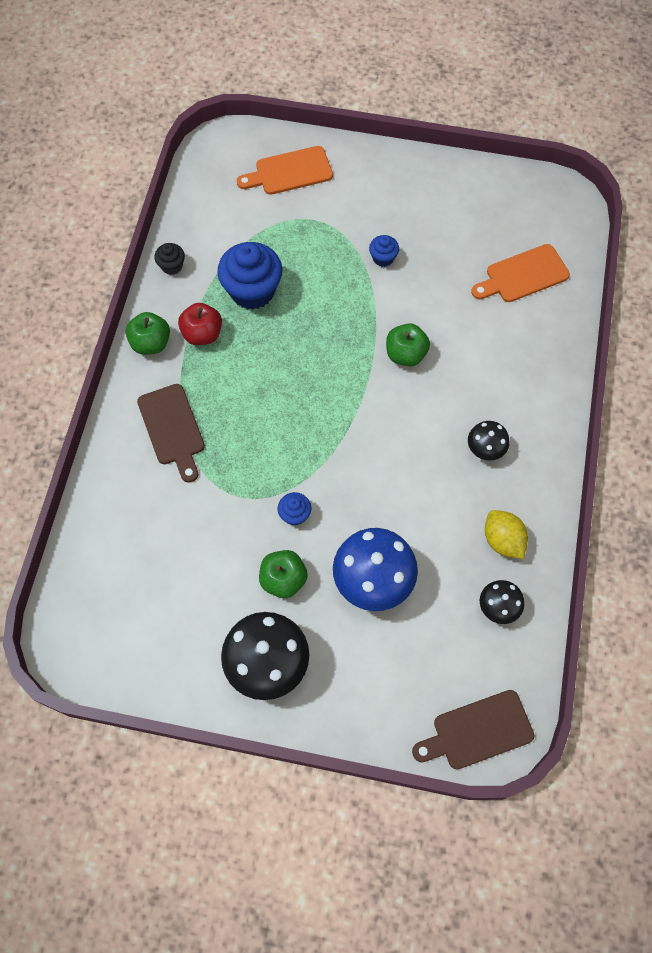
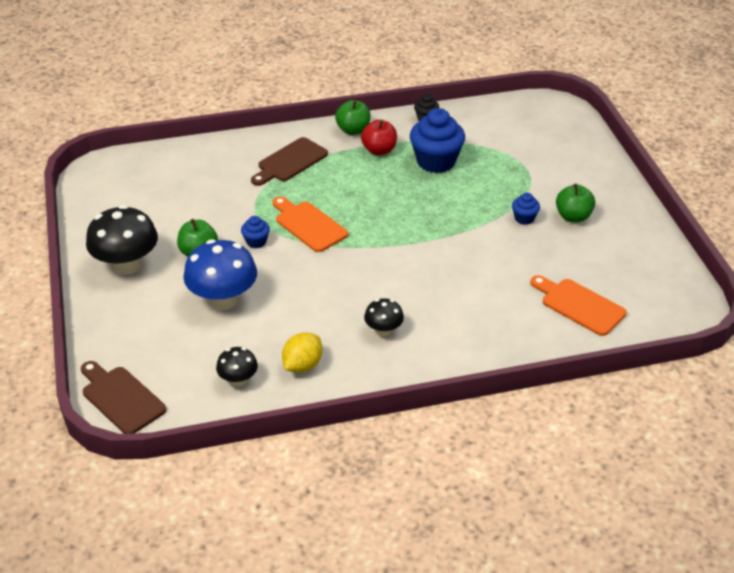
camera: 65 degrees right, 25 degrees down
orange cutting board [237,146,333,195] -> orange cutting board moved to [273,196,348,252]
green apple [386,323,430,367] -> green apple moved to [556,184,595,223]

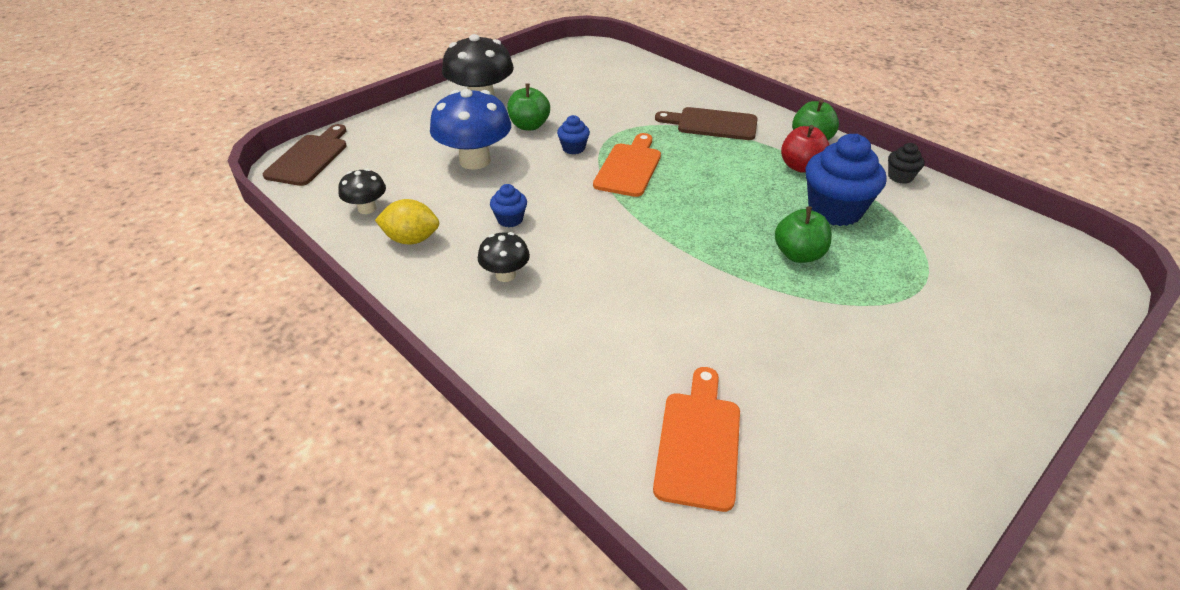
camera: 60 degrees right, 0 degrees up
blue cupcake [512,193,540,225] -> blue cupcake moved to [490,184,527,227]
green apple [556,184,595,223] -> green apple moved to [775,206,832,263]

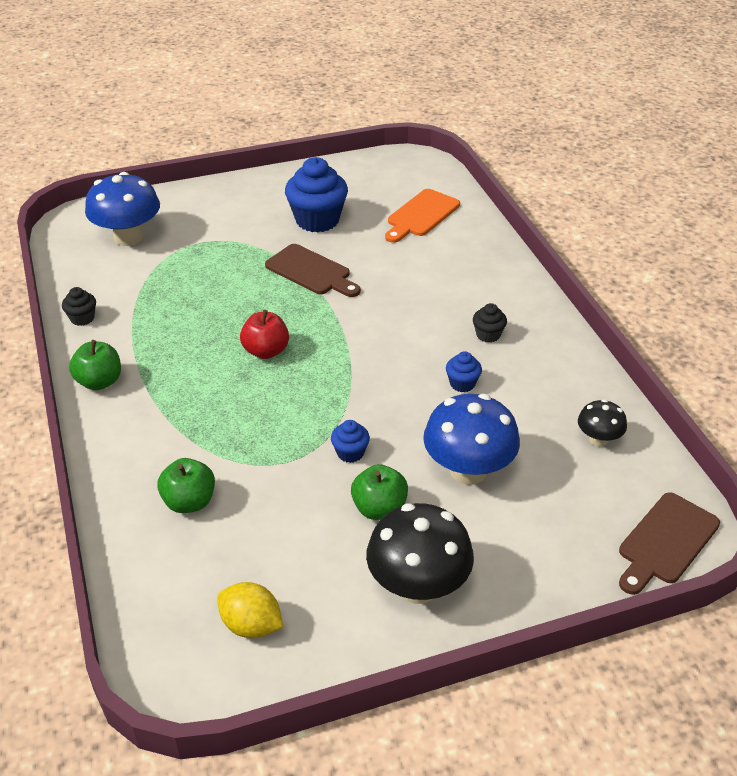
camera: 155 degrees left, 0 degrees up
yellow lemon [375,199,439,245] -> yellow lemon moved to [217,582,283,638]
black mushroom [478,232,530,282] -> black cupcake [473,303,507,343]
orange cutting board [593,133,661,197] -> none
brown cutting board [655,107,758,140] -> brown cutting board moved to [265,244,361,297]
green apple [775,206,832,263] -> green apple moved to [157,458,215,513]
red apple [781,125,829,173] -> red apple moved to [240,310,289,359]
blue cupcake [805,134,886,226] -> blue cupcake moved to [285,157,348,233]
none -> blue mushroom [85,172,160,246]

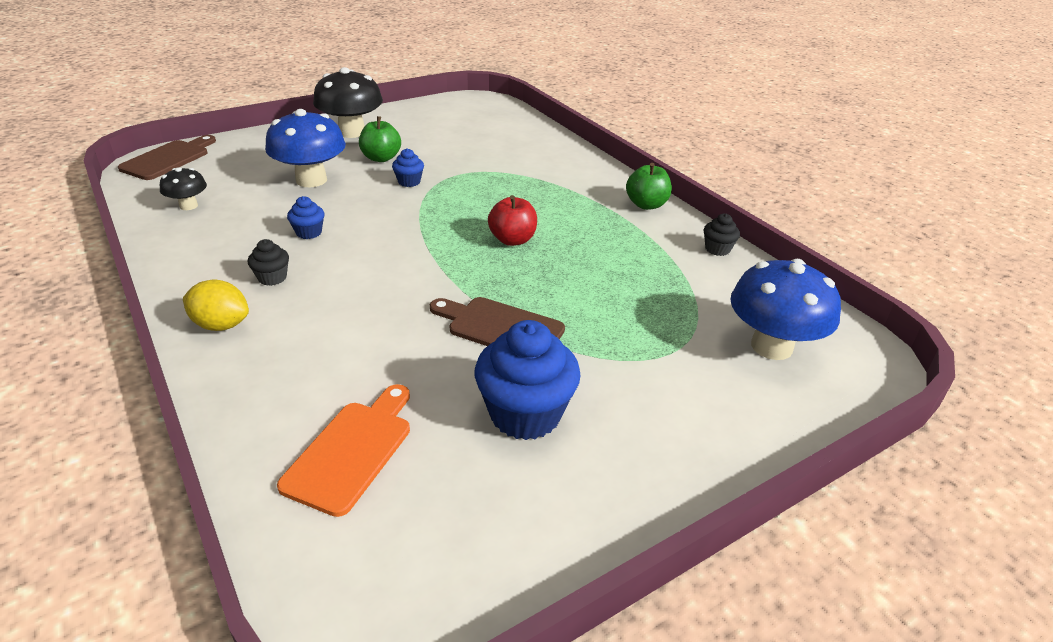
camera: 165 degrees right, 5 degrees down
green apple [157,458,215,513] -> none
yellow lemon [217,582,283,638] -> yellow lemon moved to [183,280,249,331]

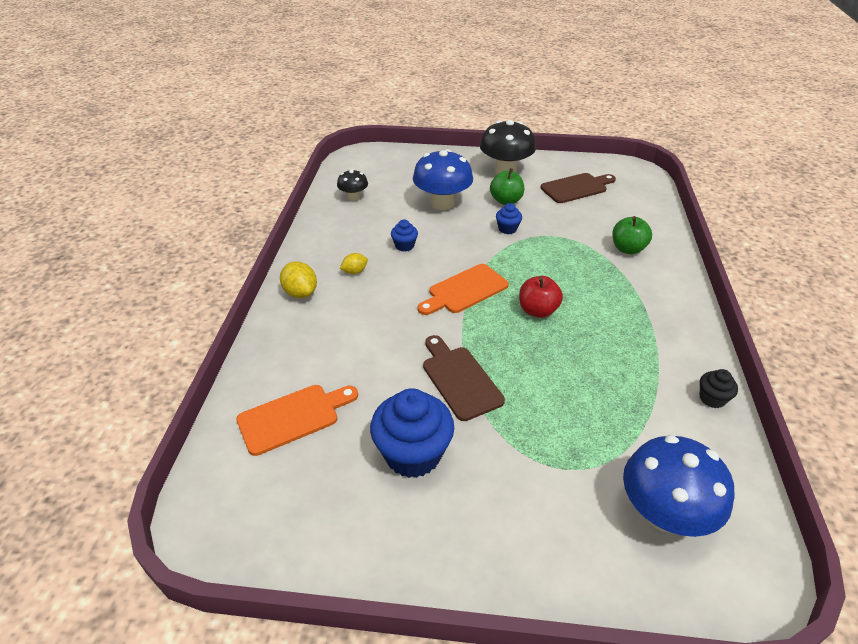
camera: 40 degrees right, 5 degrees up
brown cutting board [118,135,216,180] -> brown cutting board moved to [540,173,616,203]
black cupcake [248,239,289,286] -> yellow lemon [340,253,368,274]
green apple [626,163,672,210] -> green apple moved to [612,216,652,254]
none -> orange cutting board [418,264,509,315]

